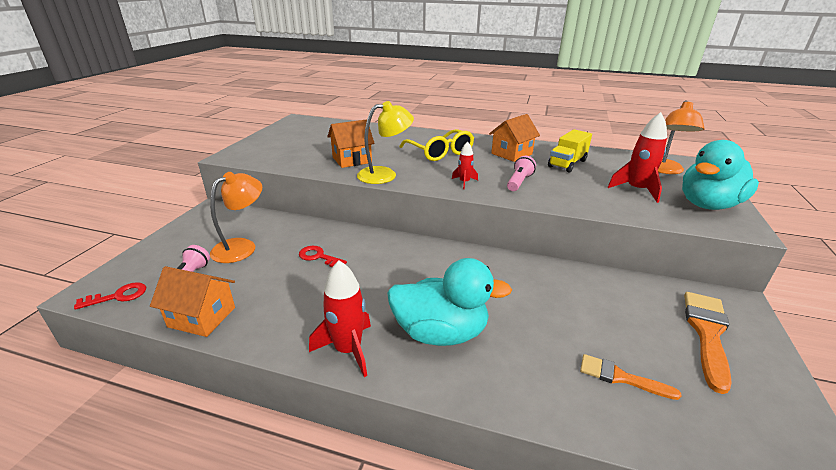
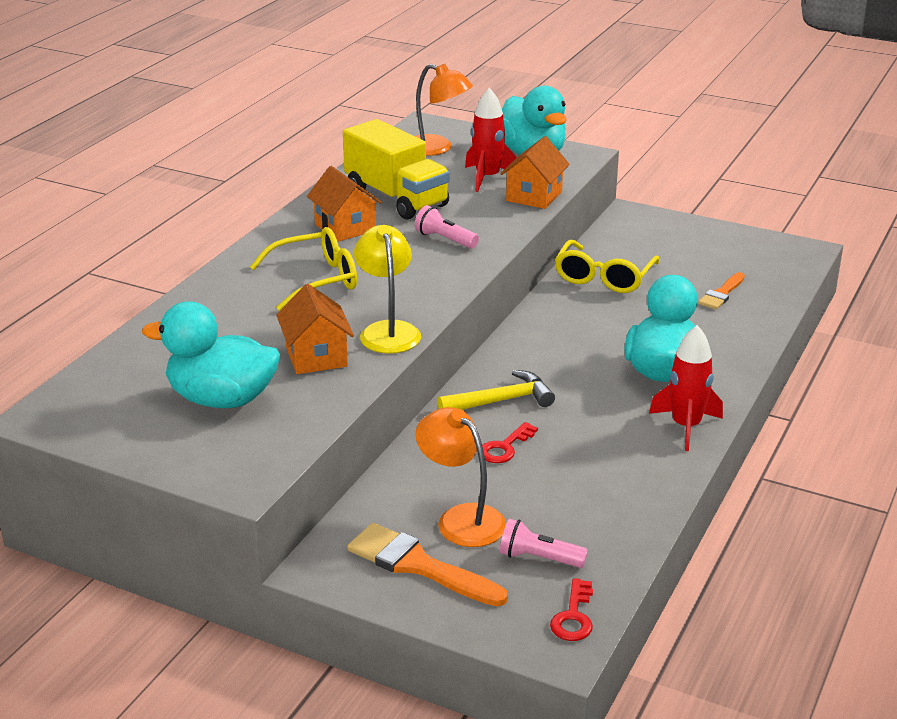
camera: 80 degrees left, 0 degrees up
red key [74,282,146,310] -> red key turned 150 degrees counterclockwise [550,578,593,641]
orange house [150,266,235,337] -> orange house moved to [500,136,570,209]
red rocket [452,142,478,189] -> none
yellow truck [548,129,592,173] -> yellow truck [343,119,450,220], size x1.59
orange brush [684,292,732,394] -> orange brush moved to [347,523,508,606]
none -> turquoise duck [142,301,280,408]
none -> yellow hammer [438,370,555,410]
none -> yellow glasses [555,240,659,293]

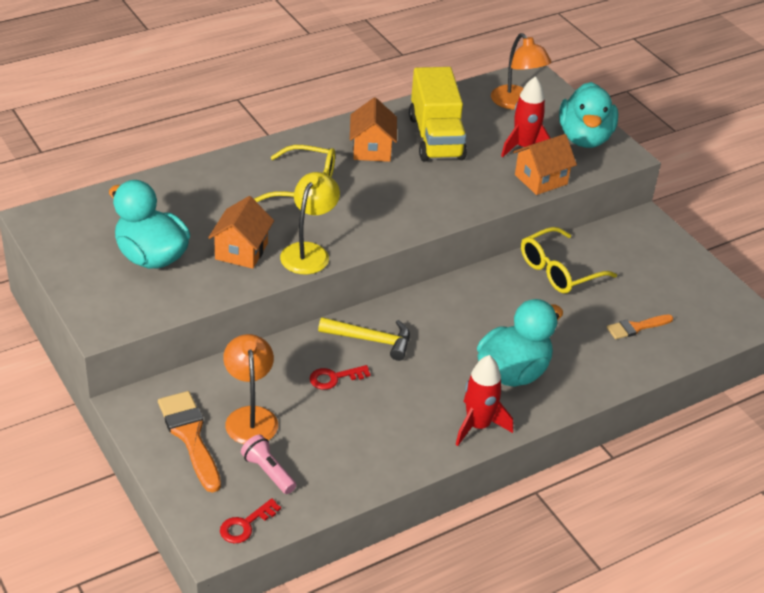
camera: 30 degrees right, 10 degrees up
pink flashlight [415,205,479,249] -> none

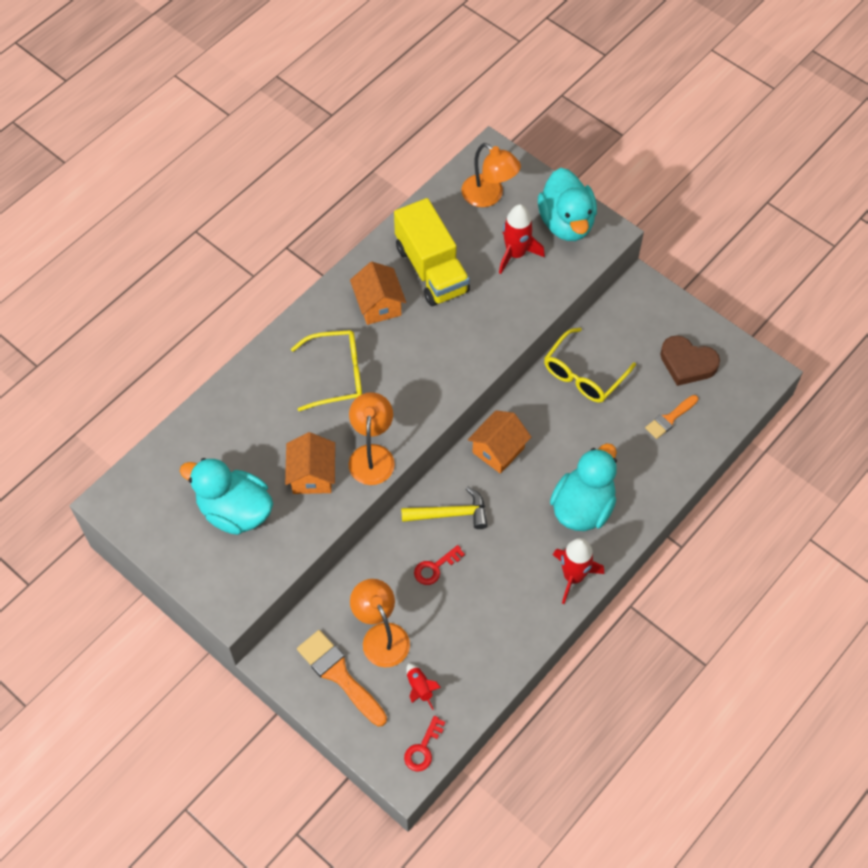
camera: 15 degrees left, 20 degrees up
pink flashlight [241,434,296,494] -> red rocket [406,663,441,710]
yellow lamp [280,172,340,274] -> orange lamp [349,392,395,485]
orange house [513,134,577,195] -> orange house moved to [468,410,531,474]
none -> brown heart [660,335,720,386]

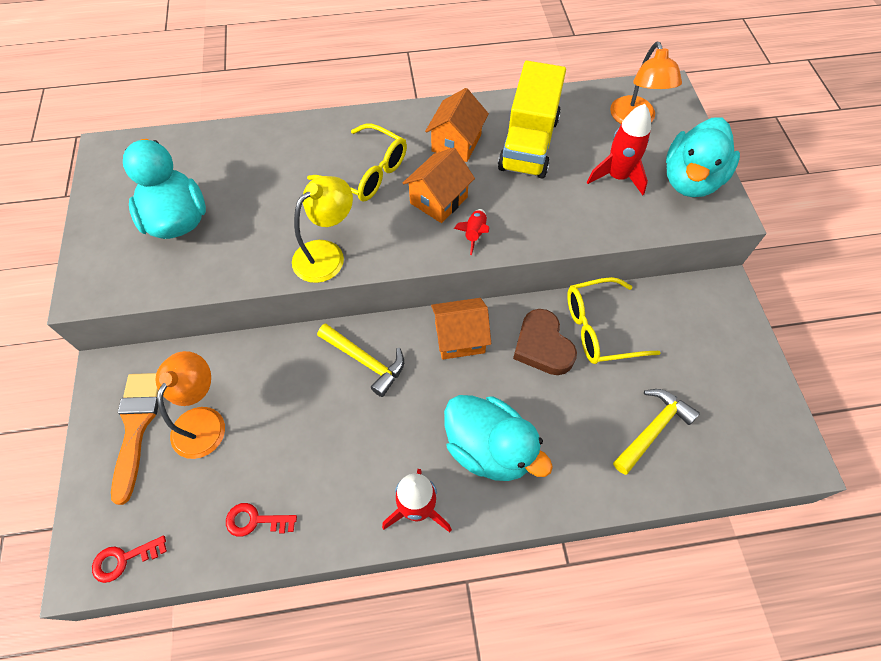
camera: 40 degrees right, 0 degrees up
orange house [285,432,335,494] -> orange house moved to [403,148,475,223]
orange lamp [349,392,395,485] -> yellow lamp [292,176,353,283]
red rocket [406,663,441,710] -> red rocket moved to [454,209,490,255]
red key [414,545,465,585] -> red key moved to [226,503,297,537]
turquoise duck [550,443,617,531] -> turquoise duck turned 60 degrees clockwise [444,395,553,481]
orange brush [645,395,698,439] -> yellow hammer [613,389,700,475]
brown heart [660,335,720,386] -> brown heart moved to [513,309,577,375]

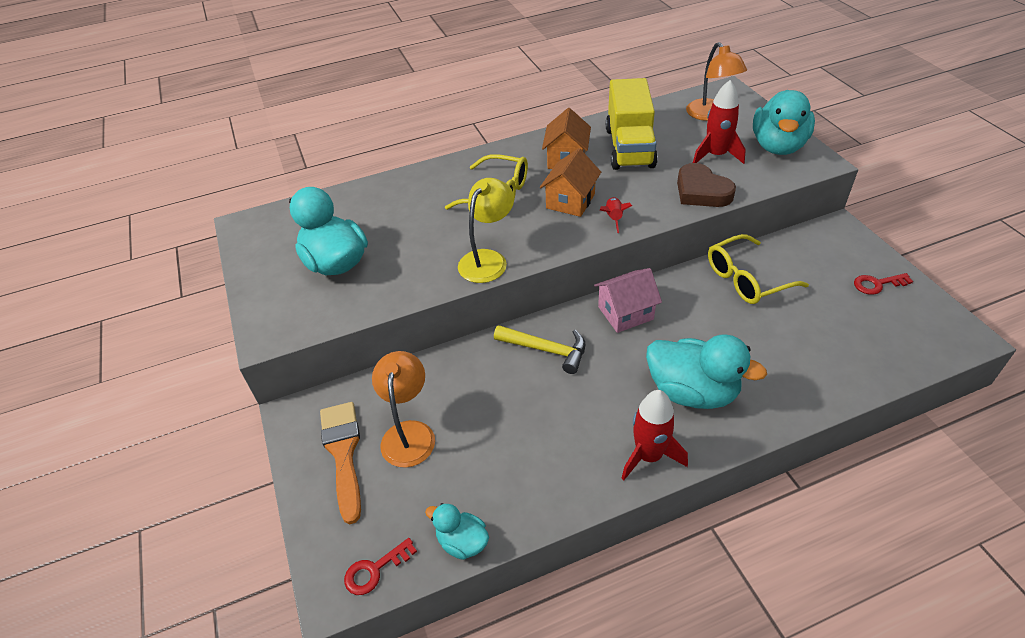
camera: 10 degrees left, 15 degrees down
red key [226,503,297,537] -> red key moved to [854,273,913,295]
orange house [431,298,491,360] -> pink house [594,268,662,333]
brown heart [513,309,577,375] -> brown heart moved to [677,163,736,207]
yellow hammer [613,389,700,475] -> none
none -> turquoise duck [425,503,489,560]

